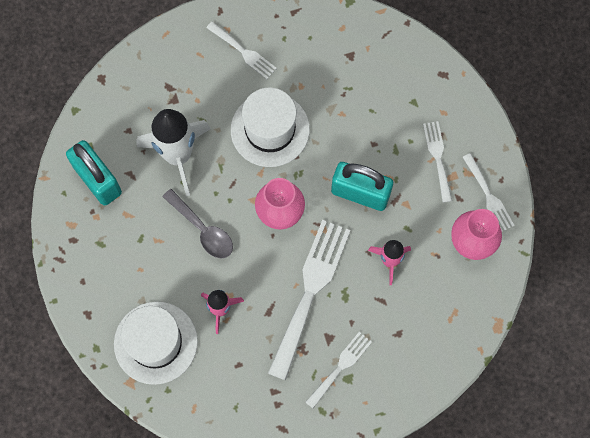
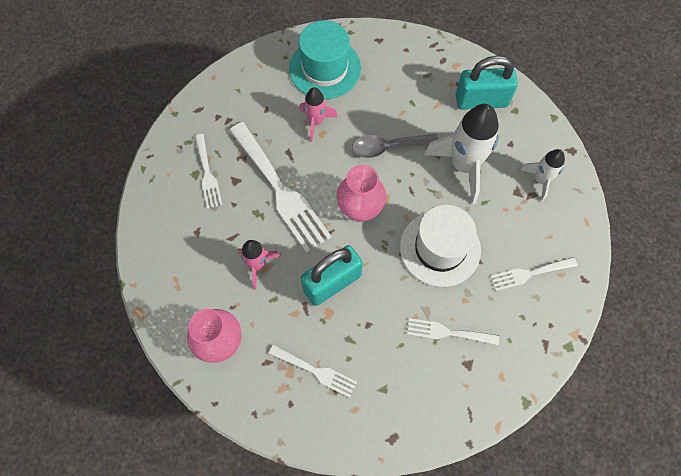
camera: 125 degrees right, 5 degrees down
white hat [114,301,198,385] -> turquoise hat [289,20,361,99]
white fork [462,153,515,232] -> white fork moved to [407,318,499,345]
none -> white rocket [520,149,565,202]

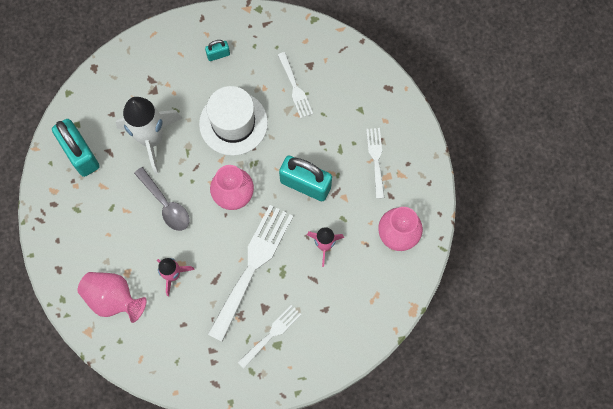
camera: 120 degrees left, 5 degrees up
turquoise hat [289,20,361,99] -> pink vase [78,272,147,323]
white fork [490,257,577,291] -> turquoise padlock [205,40,230,61]
white rocket [520,149,565,202] -> none

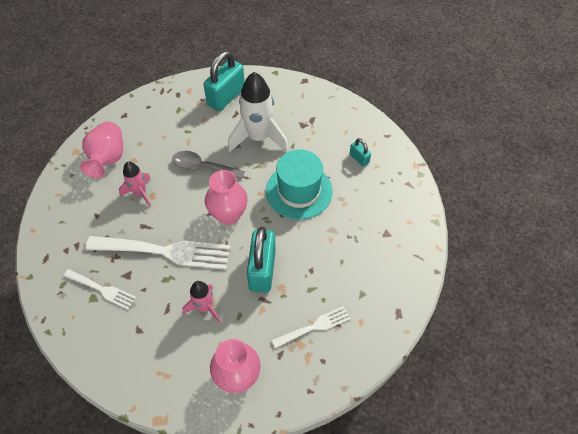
camera: 70 degrees right, 15 degrees down
grey spoon [134,167,190,231] -> grey spoon turned 75 degrees clockwise [172,151,245,179]
white hat [199,86,268,156] -> turquoise hat [266,149,333,220]
white fork [278,52,313,118] -> none

